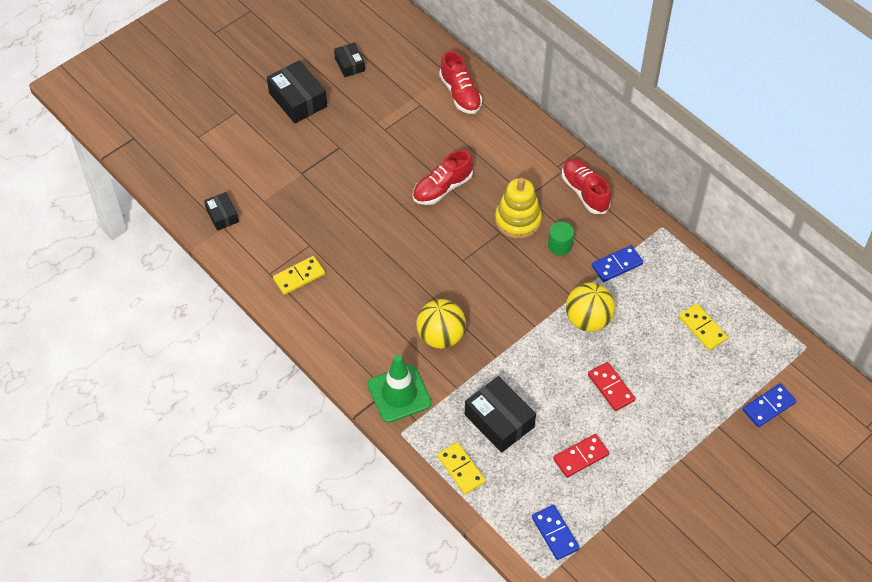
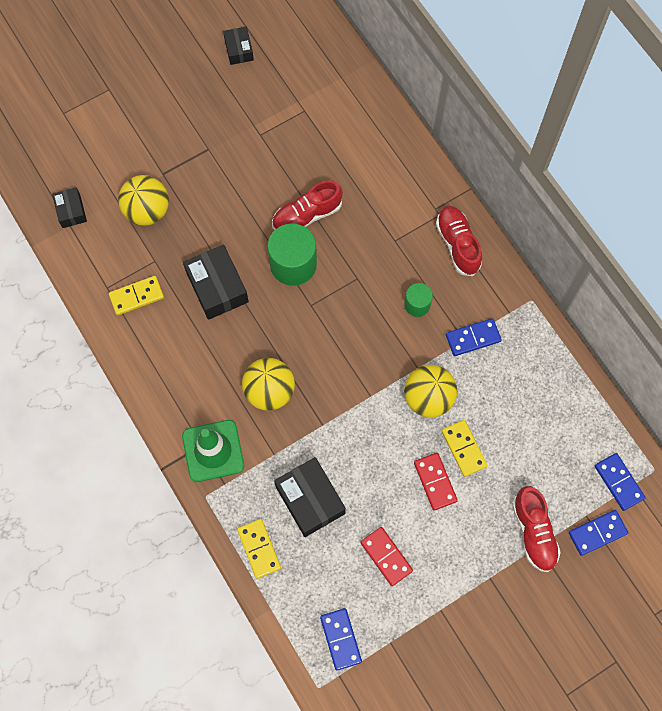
camera: 10 degrees right, 15 degrees up
black box [267,60,327,123] -> black box moved to [183,245,249,320]
red shoe [439,51,482,114] -> red shoe moved to [512,486,561,572]
yellow stacking toy [495,178,542,239] -> none
red domino [553,434,609,478] -> red domino turned 75 degrees clockwise [360,527,413,586]
yellow domino [679,304,728,350] -> yellow domino moved to [442,420,488,477]
none -> yellow ball [118,175,169,226]
none -> green cylinder [267,223,317,286]
none -> blue domino [595,453,646,511]

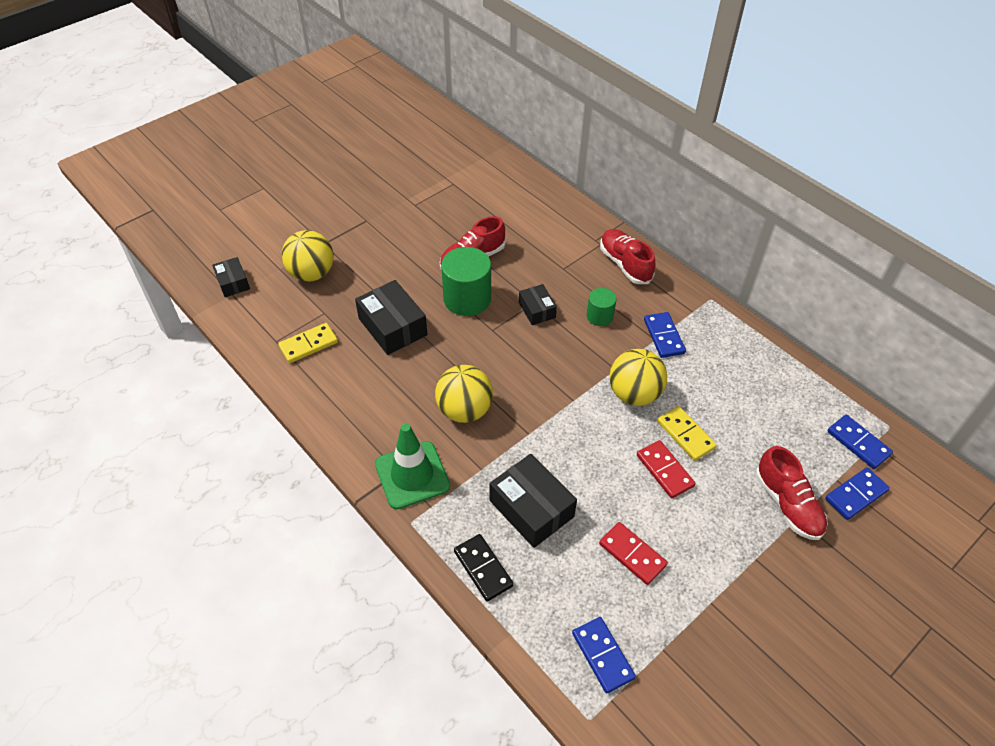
camera: 10 degrees left, 20 degrees down
black box [223,26,254,65] -> black box moved to [519,284,557,325]
yellow domino [237,519,281,579] -> black domino [454,534,514,602]
blue domino [446,318,502,356] -> blue domino turned 75 degrees counterclockwise [644,312,686,358]

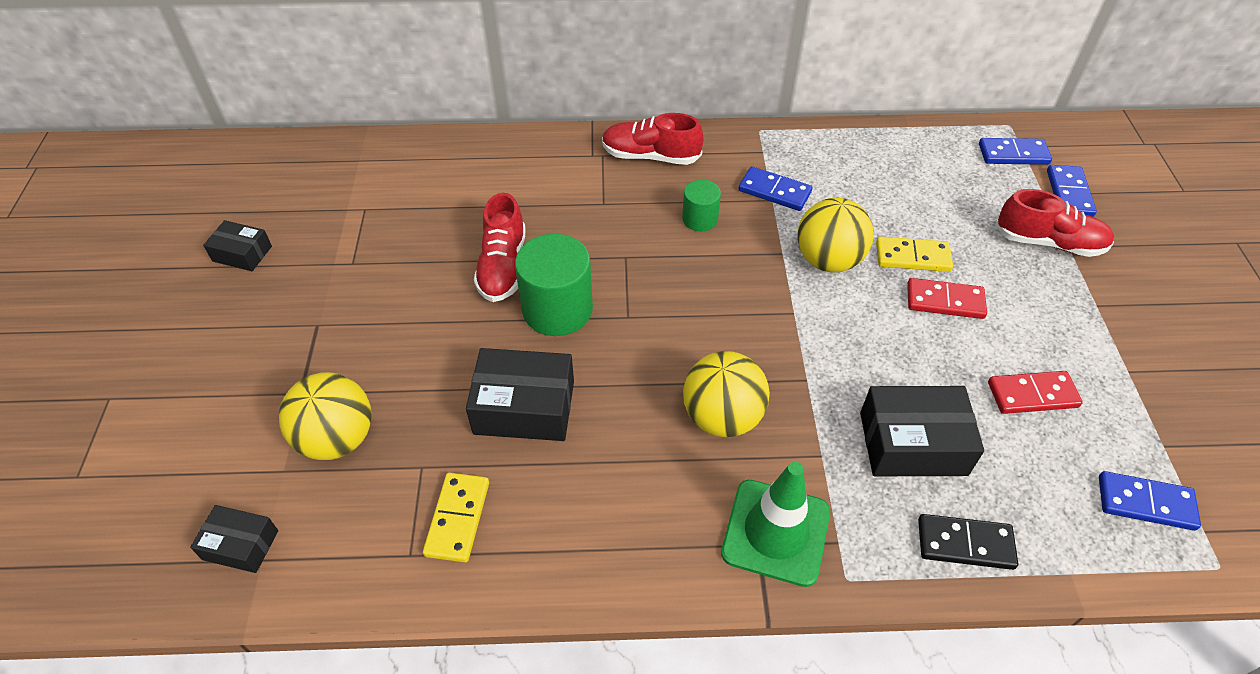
camera: 50 degrees left, 0 degrees up
black box [519,284,557,325] -> black box moved to [203,220,272,271]

